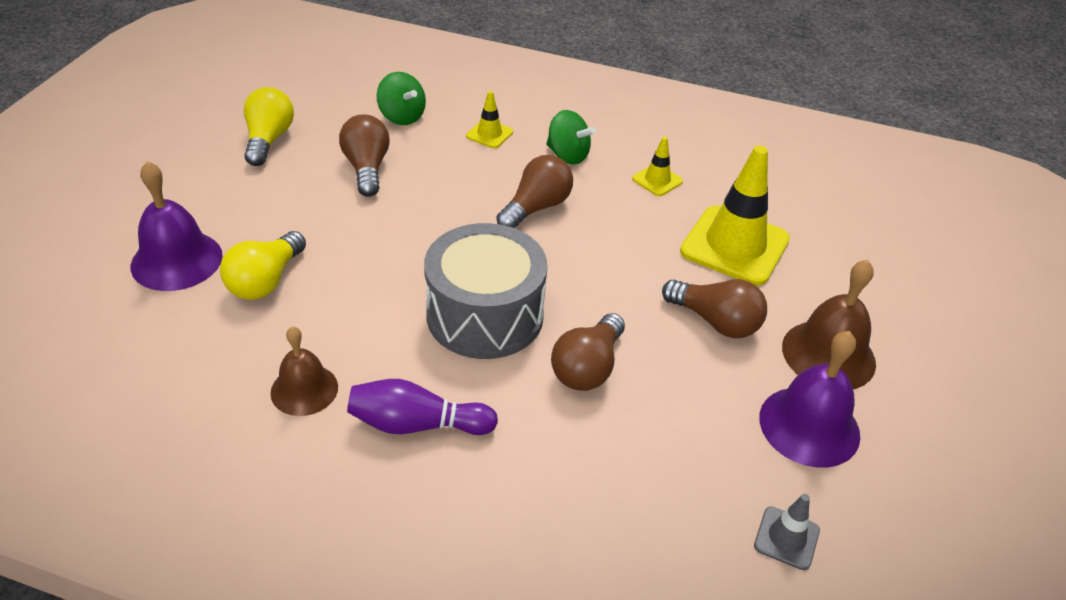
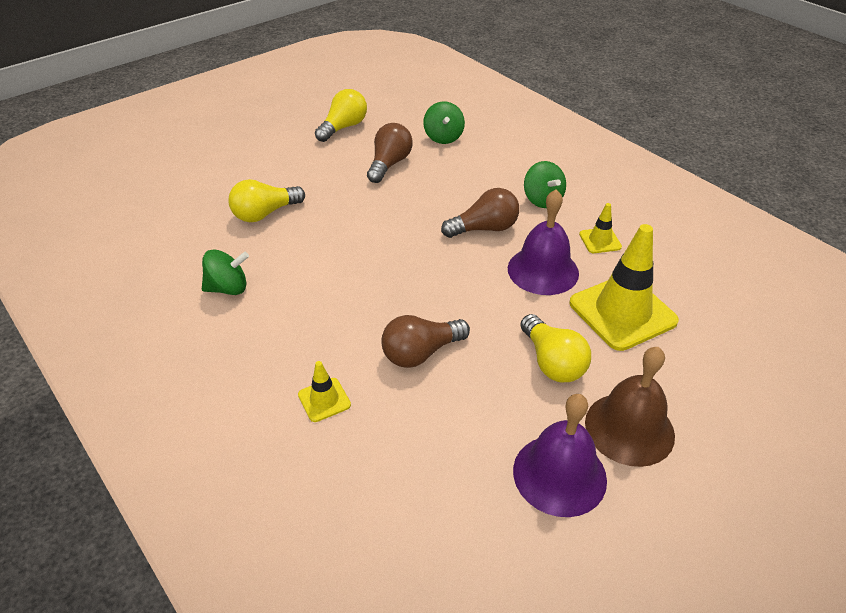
camera: 35 degrees right, 0 degrees up
purple bell [131,161,223,291] -> purple bell moved to [508,189,579,295]
brown bell [271,326,338,416] -> green spinning top [202,249,249,295]
purple bowling pin [347,379,498,435] -> none
grey drum [424,223,548,359] -> none
yellow traffic cone [466,91,513,148] -> yellow traffic cone moved to [298,361,351,422]
brown light bulb [662,279,767,338] -> yellow light bulb [520,314,591,383]
grey traffic cone [754,494,820,570] -> none

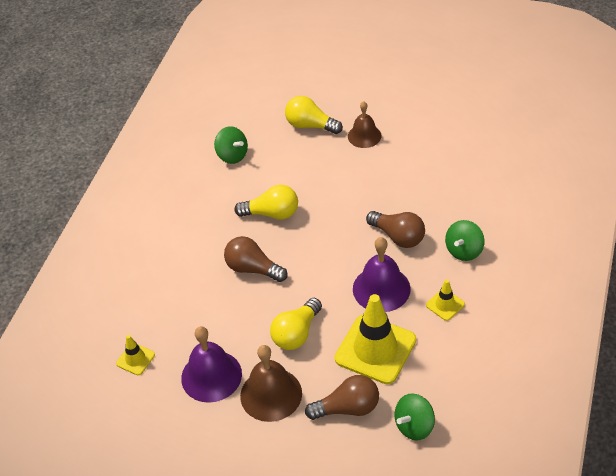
camera: 60 degrees right, 5 degrees up
yellow traffic cone [298,361,351,422] -> yellow traffic cone moved to [116,335,155,375]
yellow light bulb [315,89,367,142] -> yellow light bulb moved to [234,185,298,220]
brown light bulb [367,123,413,183] -> brown light bulb moved to [305,375,379,420]
green spinning top [423,101,465,144] -> green spinning top moved to [395,393,435,441]
none -> brown bell [348,101,381,148]

